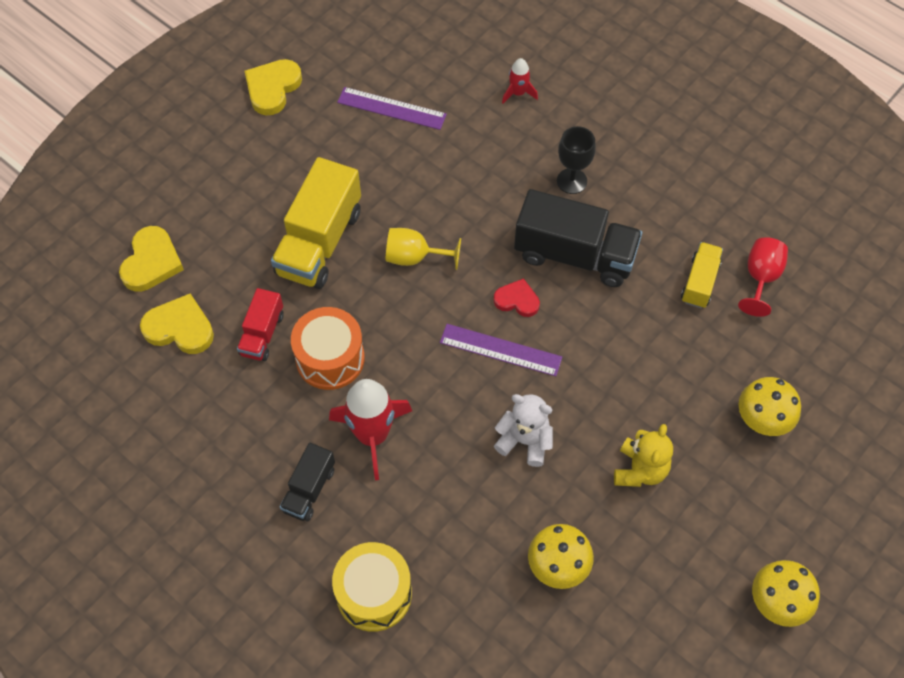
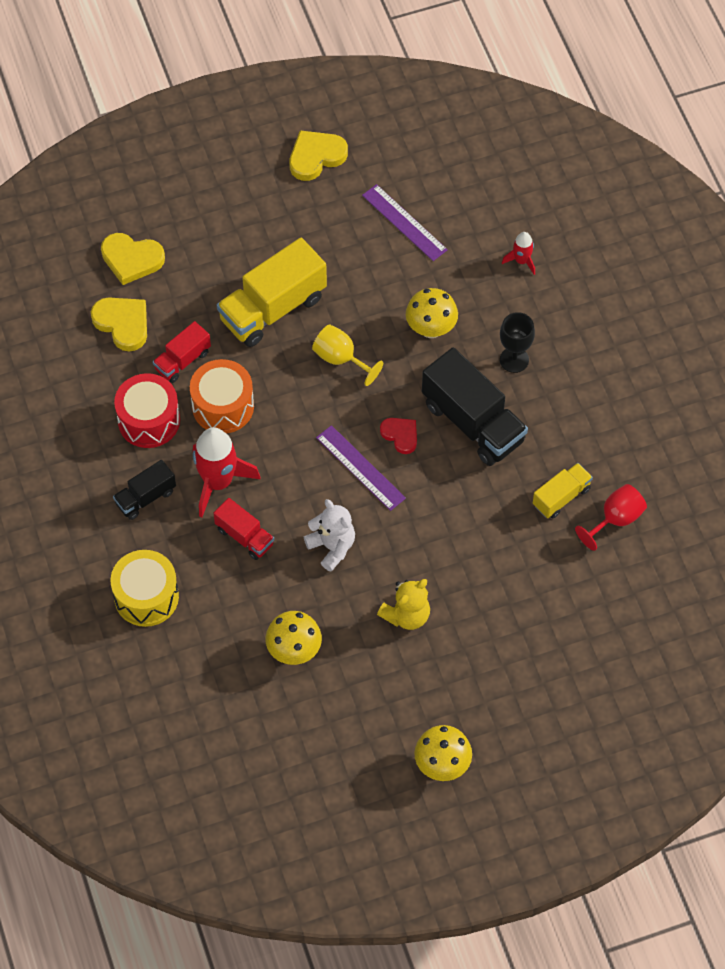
camera: 30 degrees right, 0 degrees up
yellow heart [119,226,184,292] -> yellow heart turned 60 degrees clockwise [101,233,165,285]
yellow mushroom [739,377,801,436] -> yellow mushroom moved to [406,288,458,338]
none -> red drum [114,373,180,448]
none -> red truck [213,498,274,560]

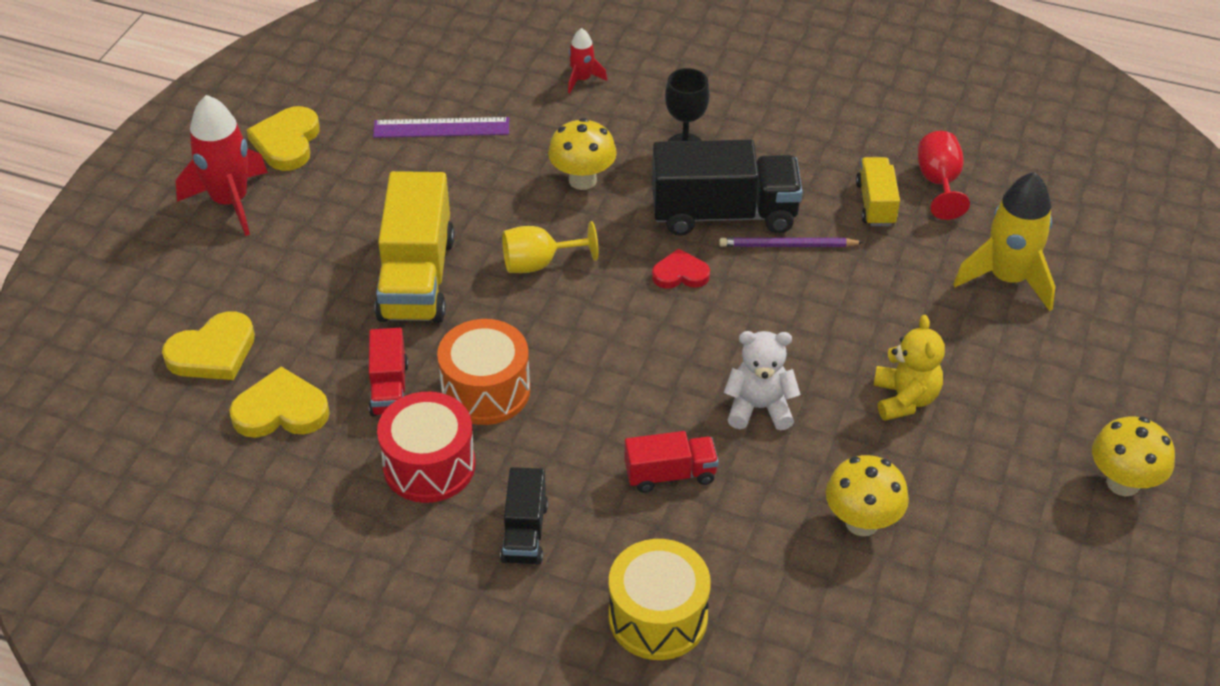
camera: 50 degrees left, 15 degrees down
red rocket [193,427,261,517] -> red rocket moved to [176,95,268,236]
purple ruler [316,425,406,511] -> none
none -> purple pencil [719,238,864,247]
none -> yellow rocket [953,172,1055,311]

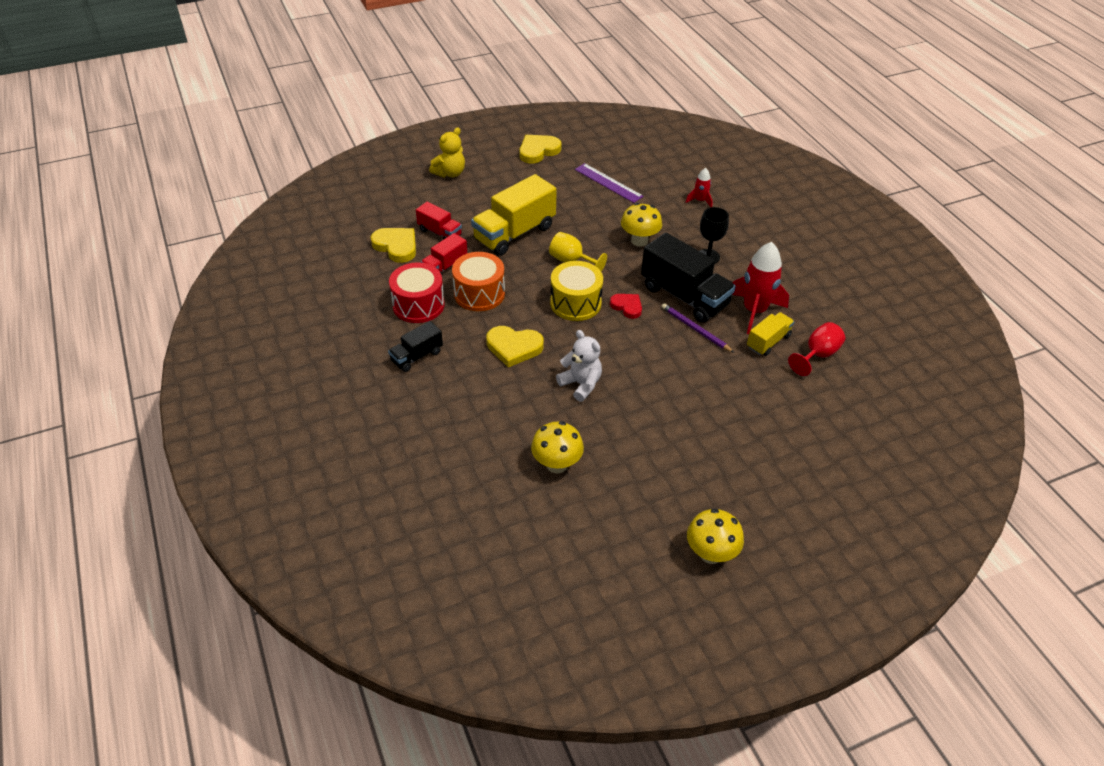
camera: 45 degrees right, 0 degrees up
yellow heart [162,311,255,380] -> yellow heart moved to [486,326,544,367]
red rocket [176,95,268,236] -> red rocket moved to [732,242,789,334]
yellow drum [609,539,711,660] -> yellow drum moved to [550,261,603,321]
red truck [625,431,719,493] -> red truck moved to [416,202,462,240]
yellow teddy bear [873,315,945,421] -> yellow teddy bear moved to [429,128,465,178]
yellow rocket [953,172,1055,311] -> none

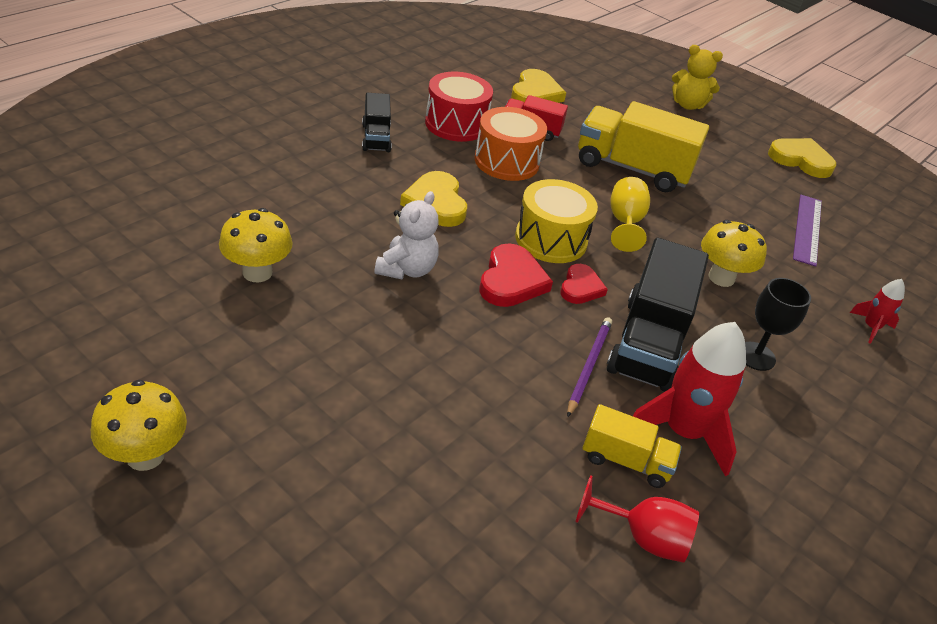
camera: 60 degrees right, 5 degrees down
black truck [388,321,443,372] -> black truck turned 120 degrees counterclockwise [362,93,392,152]
red truck [416,202,462,240] -> none
none -> red heart [479,243,553,307]

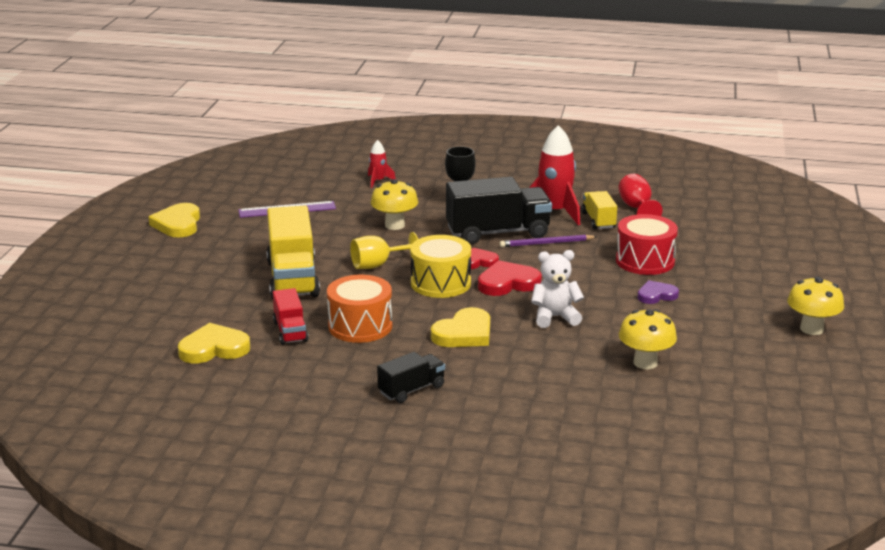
camera: 115 degrees left, 15 degrees down
red drum [425,72,493,142] -> red drum moved to [616,214,678,275]
yellow teddy bear [672,45,723,110] -> none
none -> purple heart [638,280,679,304]

